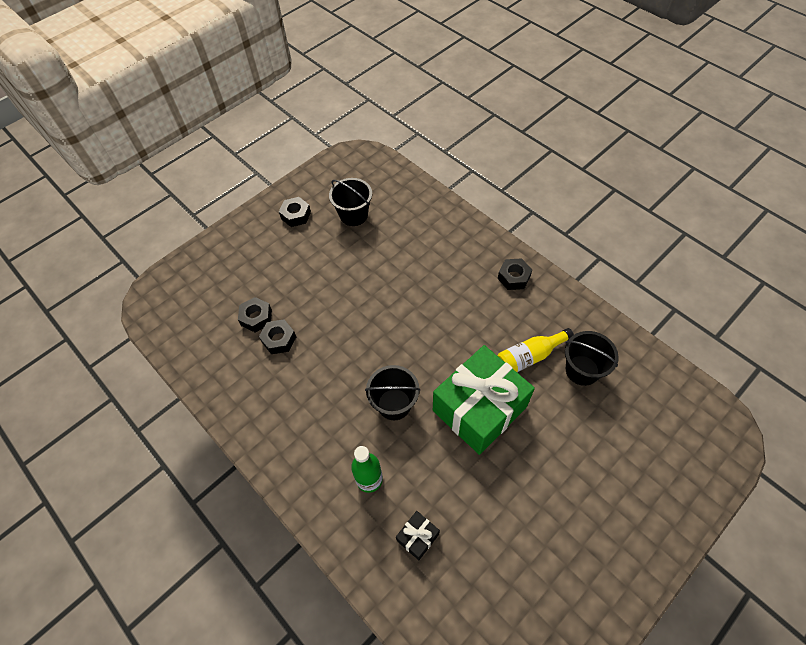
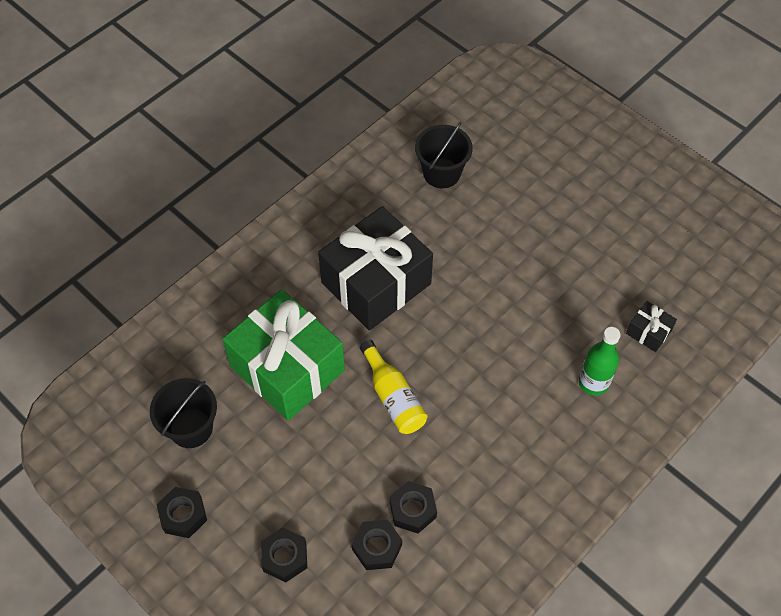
camera: 95 degrees left, 0 degrees up
black bucket [365,365,420,420] -> none
green gift [433,345,535,455] -> green gift moved to [222,289,345,421]
black nut [498,258,532,290] -> black nut moved to [261,527,307,582]
yellow bottle [498,328,574,372] -> yellow bottle moved to [360,340,427,434]
none -> black gift [318,206,433,331]

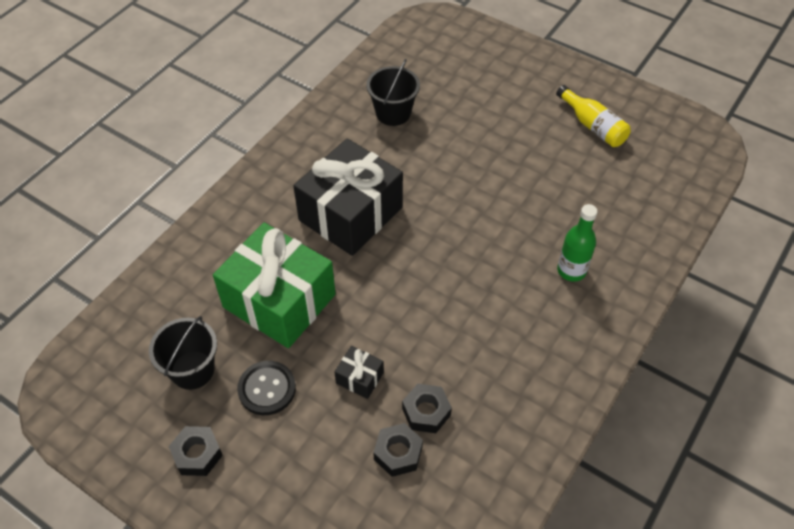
camera: 10 degrees left, 5 degrees down
black nut [261,527,307,582] -> none
yellow bottle [360,340,427,434] -> yellow bottle moved to [556,85,631,147]
black gift [626,301,677,352] -> black gift moved to [334,346,384,399]
none -> black button [237,361,296,415]

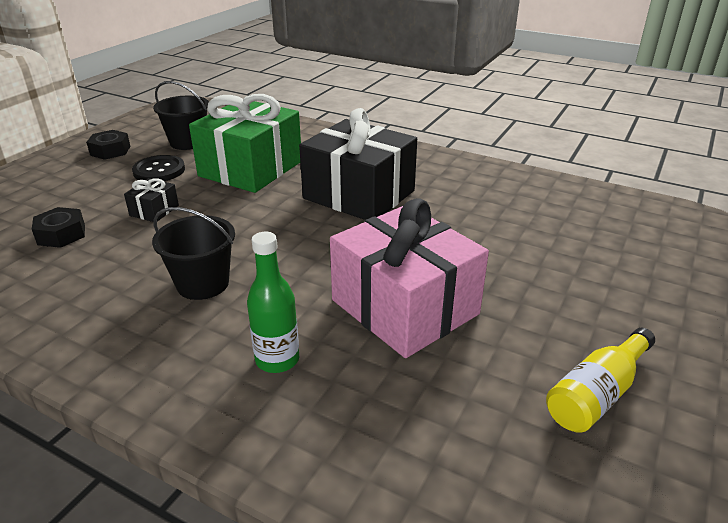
camera: 85 degrees right, 20 degrees down
black bucket [366,59,420,126] -> black bucket moved to [152,207,235,300]
black nut [402,384,452,433] -> none
none -> pink gift [330,198,489,358]

